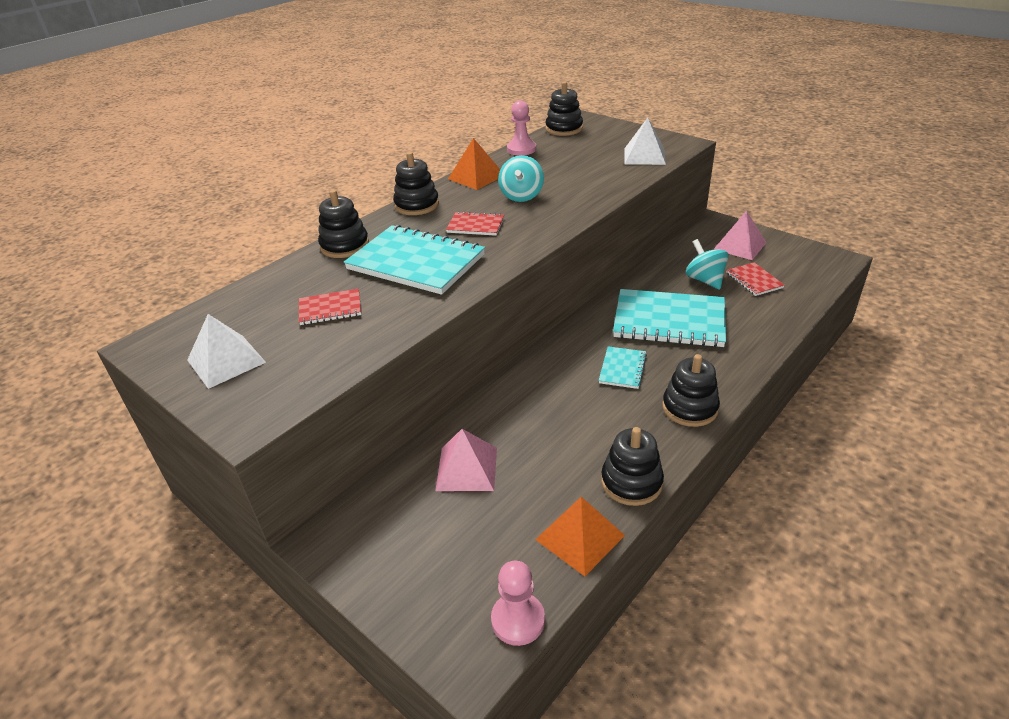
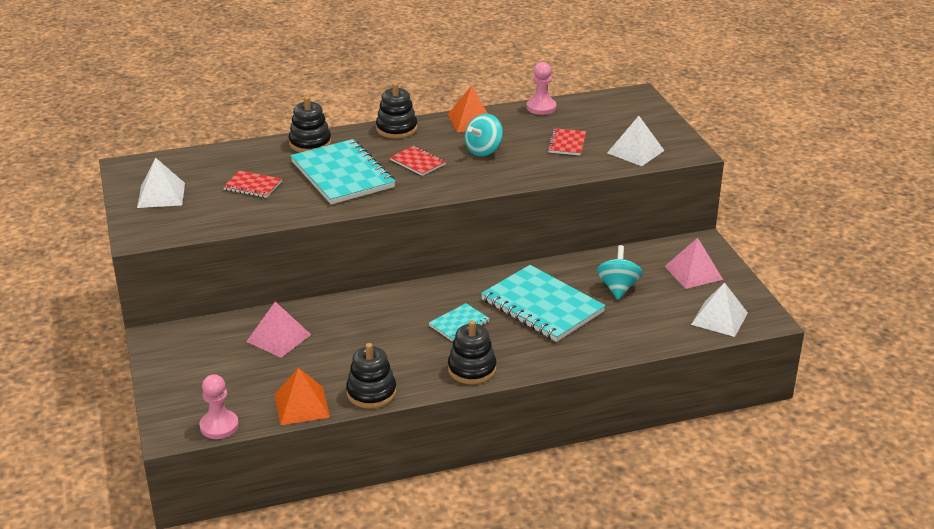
camera: 30 degrees right, 5 degrees down
black stacking toy [545,82,583,136] -> none
red notebook [726,262,785,296] -> red notebook moved to [547,128,586,155]
none -> white pyramid [691,282,748,337]

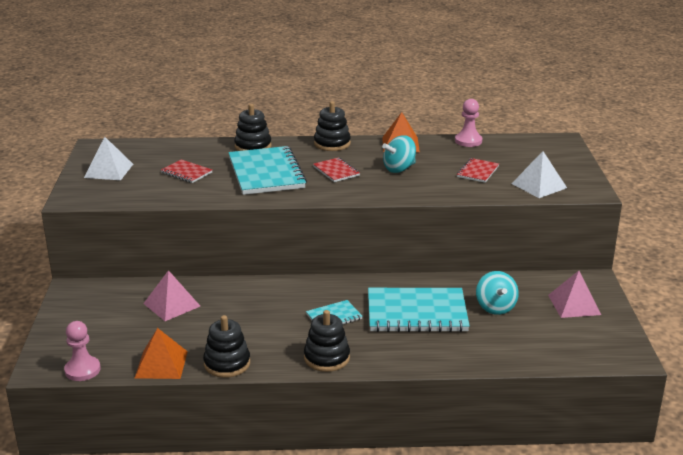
camera: 15 degrees right, 5 degrees down
turquoise notebook [481,265,606,342] -> turquoise notebook turned 60 degrees counterclockwise [368,288,470,332]
turquoise spinning top [597,245,643,300] -> turquoise spinning top turned 150 degrees clockwise [476,271,519,315]
white pyramid [691,282,748,337] -> none

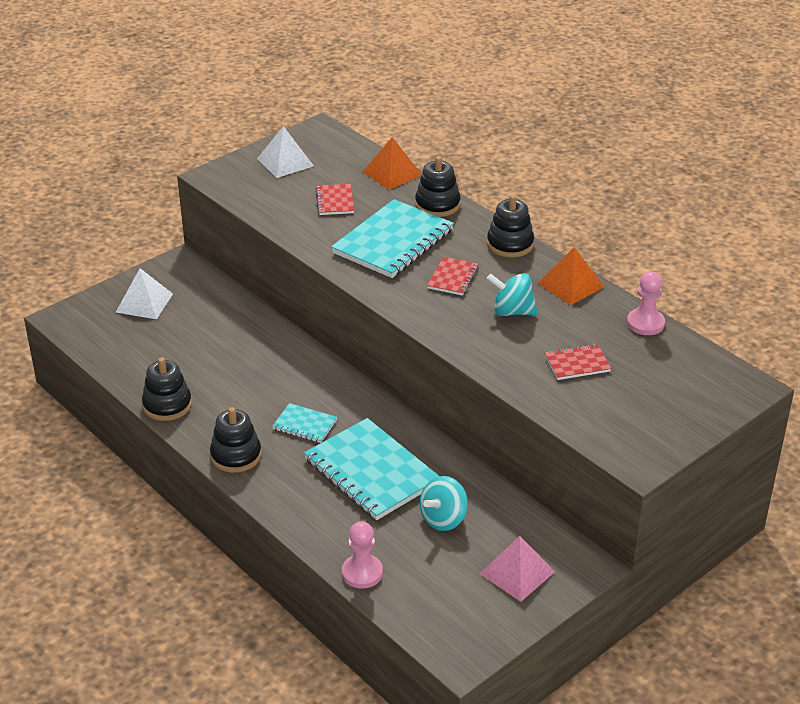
camera: 50 degrees right, 10 degrees up
pink pawn [64,321,101,381] -> pink pawn moved to [342,521,383,589]
orange pyramid [135,328,188,379] -> orange pyramid moved to [363,137,422,190]
pink pyramid [143,270,200,321] -> none
white pyramid [512,151,567,198] -> white pyramid moved to [116,268,173,319]

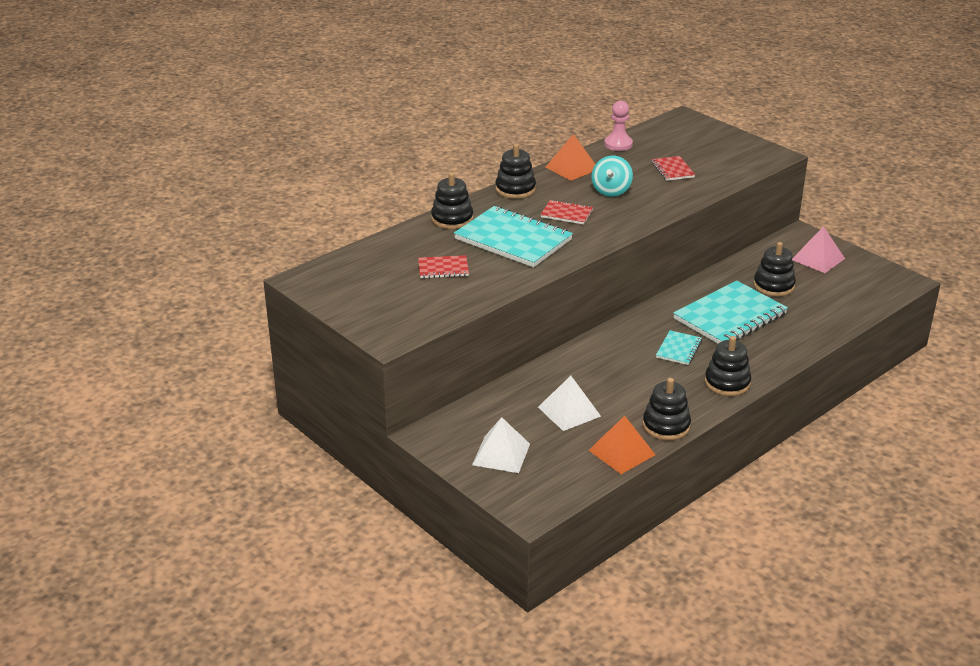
camera: 90 degrees left, 5 degrees down
white pyramid [257,126,314,178] -> white pyramid moved to [538,376,601,431]
pink pawn [342,521,383,589] -> none
orange pyramid [363,137,422,190] -> orange pyramid moved to [588,416,655,474]
turquoise spinning top [420,476,468,531] -> black stacking toy [753,242,796,297]

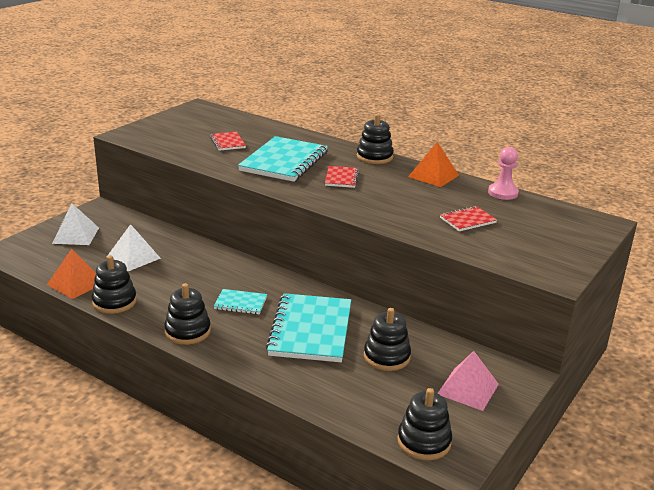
camera: 75 degrees right, 5 degrees down
black stacking toy [431,172,473,229] -> black stacking toy moved to [397,388,452,460]
turquoise spinning top [591,156,633,197] -> none
turquoise notebook [673,280,788,344] -> turquoise notebook turned 60 degrees clockwise [266,293,351,362]

